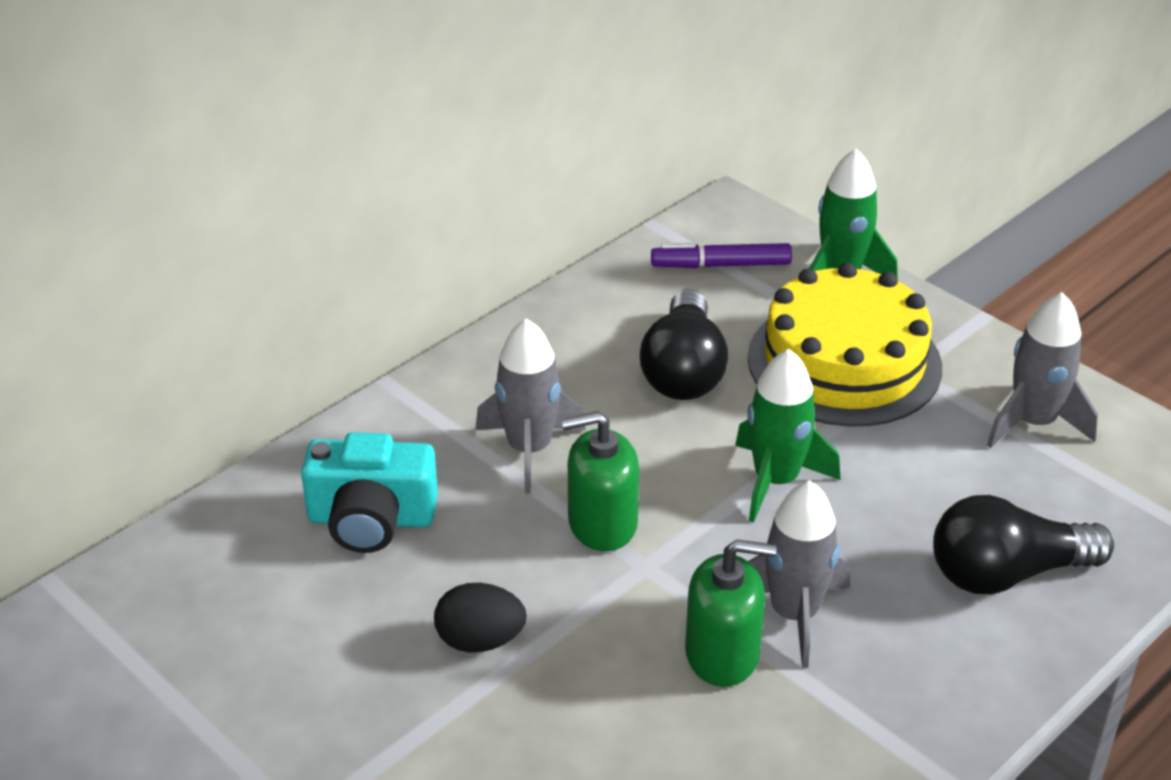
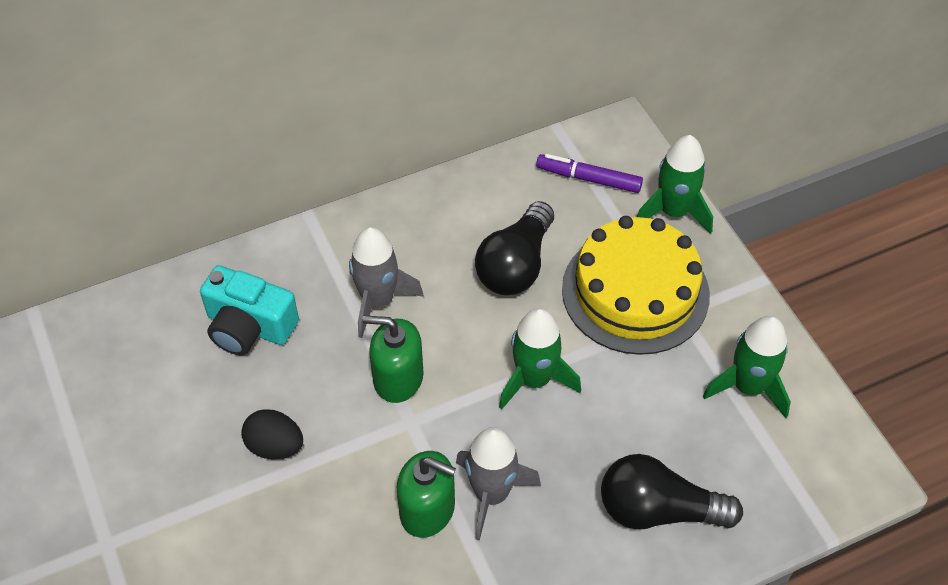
camera: 20 degrees right, 15 degrees up
grey rocket [987,292,1098,448] -> green rocket [703,316,791,418]

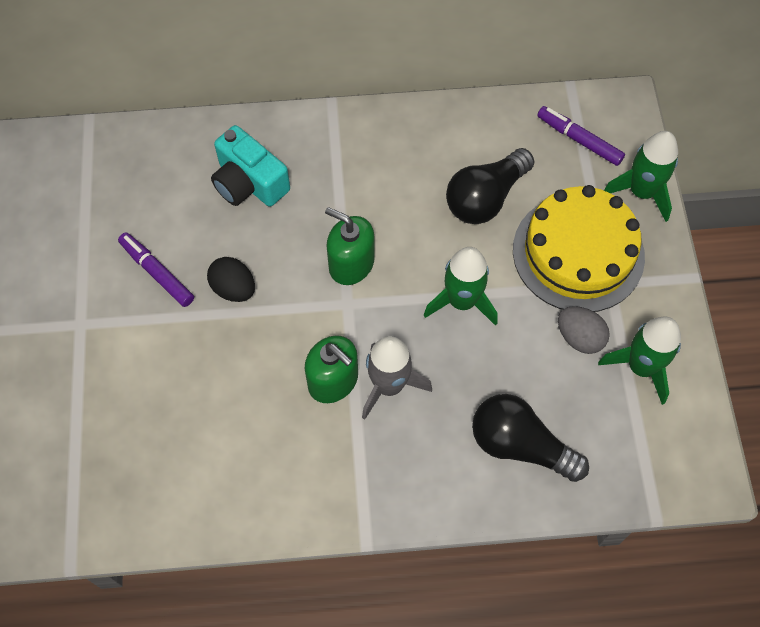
camera: 20 degrees right, 10 degrees up
grey rocket [349,227,424,338] -> none
none -> purple marker [118,232,194,307]
none -> grey egg [558,306,610,354]

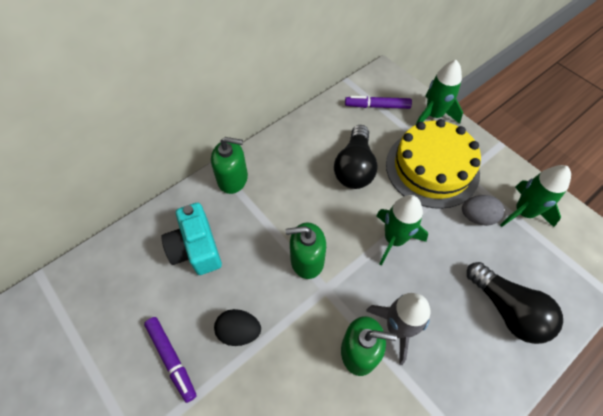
camera: 35 degrees left, 5 degrees down
purple marker [118,232,194,307] -> purple marker turned 135 degrees counterclockwise [144,317,197,403]
turquoise camera [211,125,290,207] -> turquoise camera turned 60 degrees clockwise [161,203,222,275]
black light bulb [472,394,589,482] -> black light bulb turned 120 degrees counterclockwise [467,262,563,344]
none -> green soap dispenser [211,137,248,194]

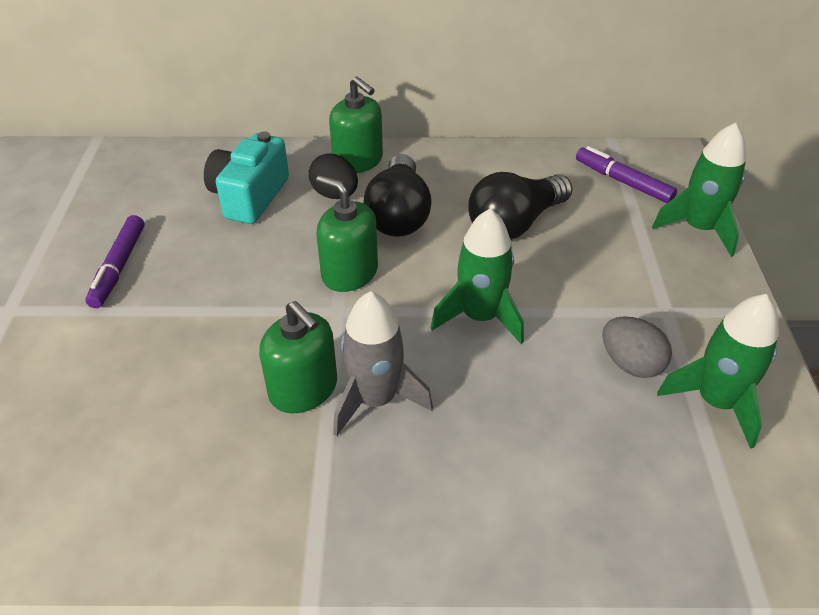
camera: 40 degrees right, 15 degrees down
black egg [214,309,261,346] -> black egg moved to [308,154,358,199]
yellow cake [386,119,481,209] -> none
black light bulb [467,262,563,344] -> black light bulb moved to [363,154,432,237]

